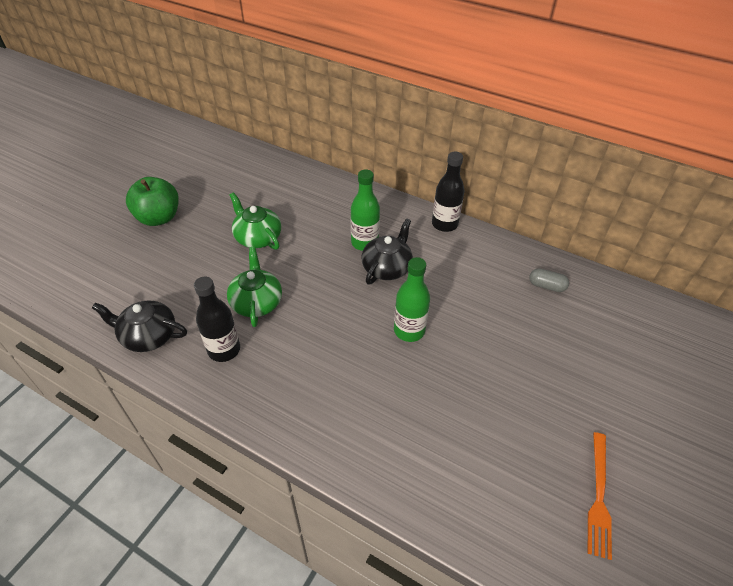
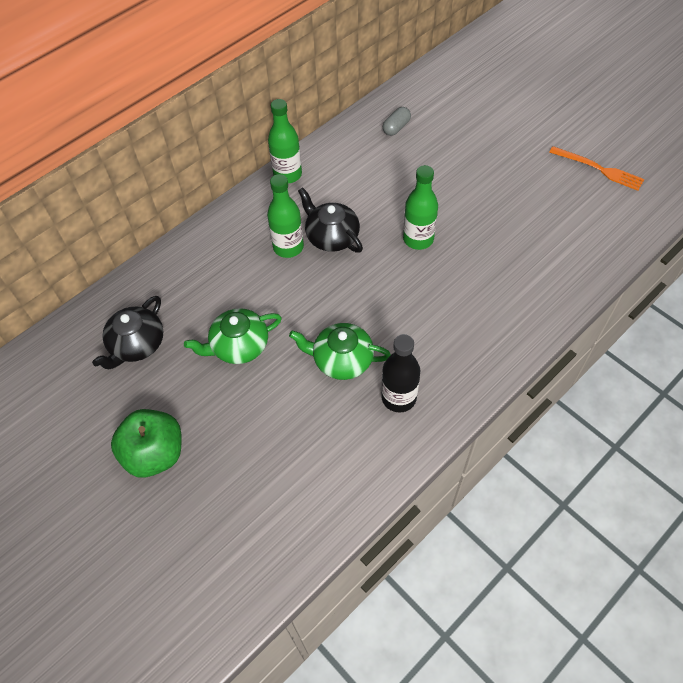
camera: 70 degrees left, 10 degrees up
black teapot [92,300,187,352] -> black teapot moved to [92,296,163,369]
black bottle [432,152,465,232] -> green bottle [268,99,302,184]

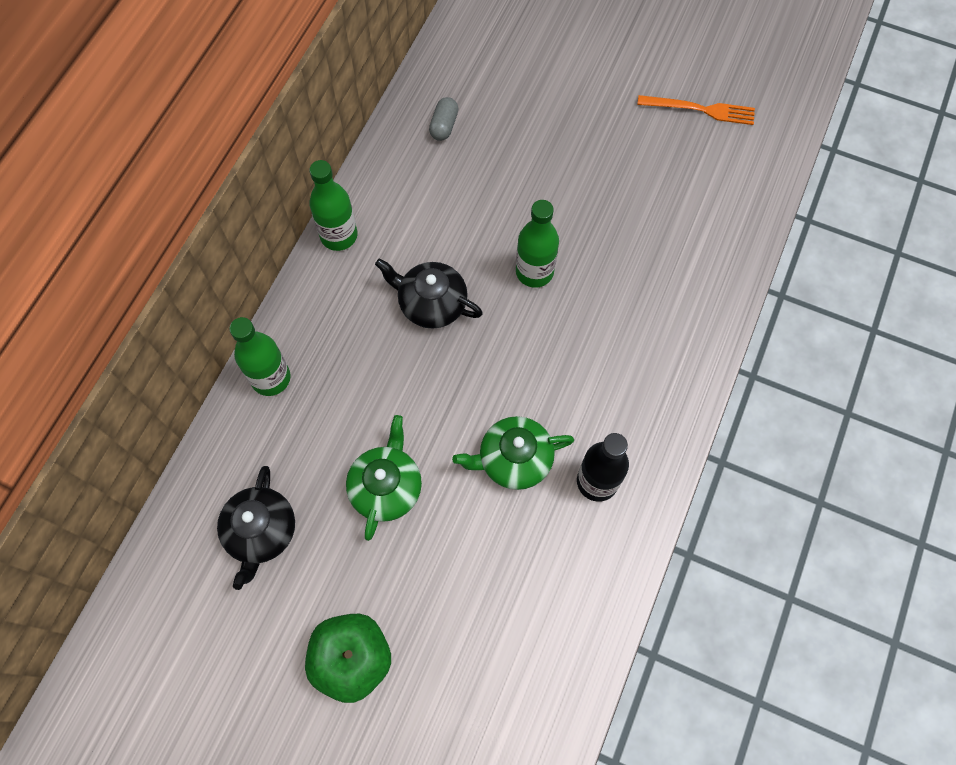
camera: 25 degrees left, 10 degrees up
green teapot [184,308,282,364] -> green teapot turned 150 degrees clockwise [346,415,422,541]
green bottle [267,174,304,258] -> green bottle moved to [229,317,291,396]

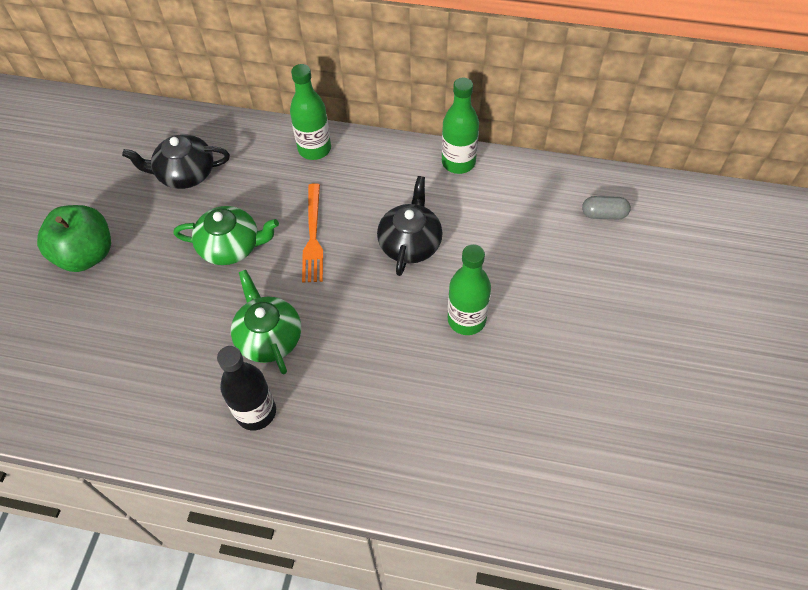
camera: 80 degrees right, 10 degrees down
orange fork [637,95,755,125] -> orange fork moved to [302,183,323,283]

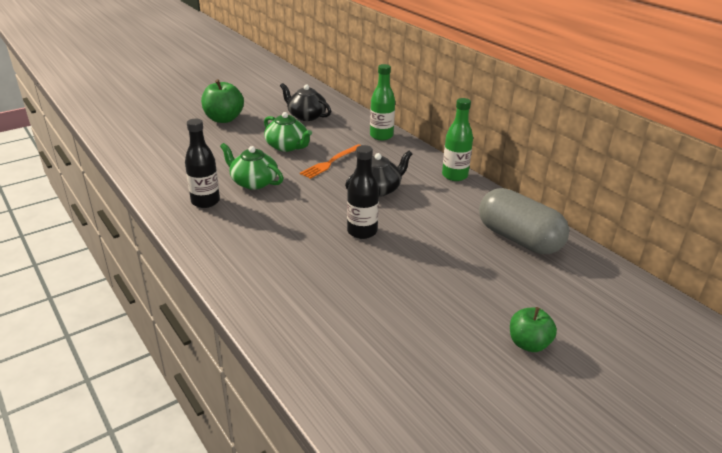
camera: 40 degrees right, 25 degrees down
green teapot [231,270,301,374] -> green teapot turned 75 degrees counterclockwise [220,143,283,190]
green bottle [448,244,491,335] -> black bottle [347,145,379,239]
grey capsule [582,196,631,219] -> grey capsule [479,188,569,254], size x2.38
none -> green apple [510,307,557,352]

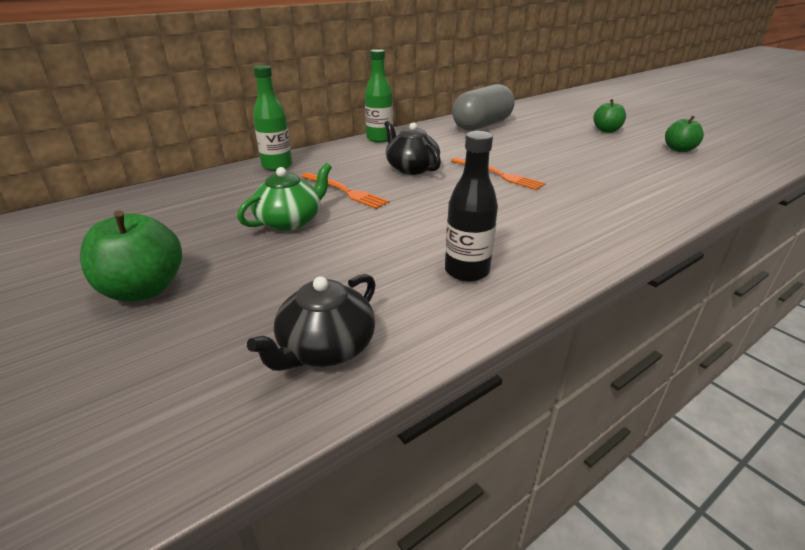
camera: 90 degrees left, 0 degrees up
green teapot [220,143,283,190] -> none
black teapot [280,83,331,121] -> black teapot moved to [247,274,376,371]
black bottle [347,145,379,239] -> orange fork [451,158,546,190]
none -> green apple [665,116,704,152]

